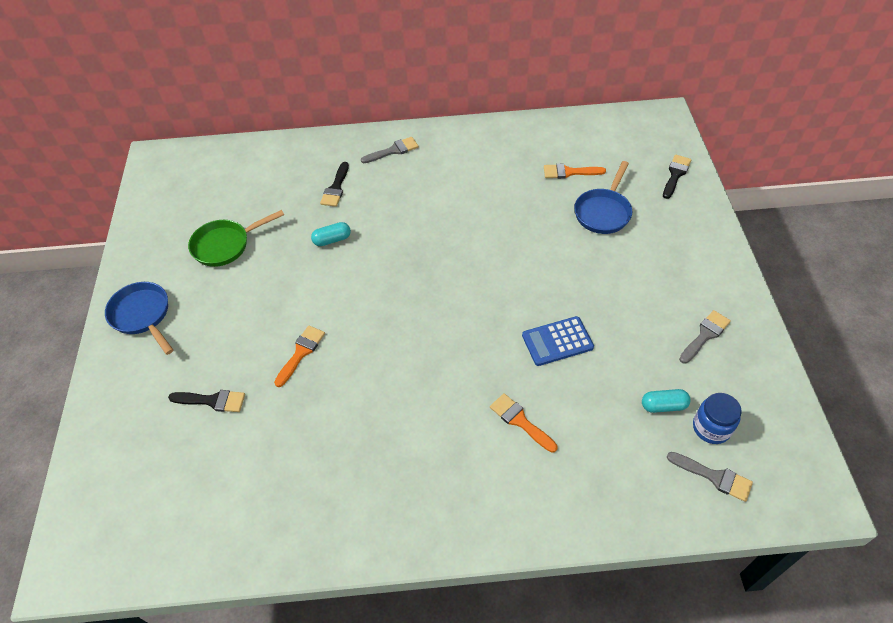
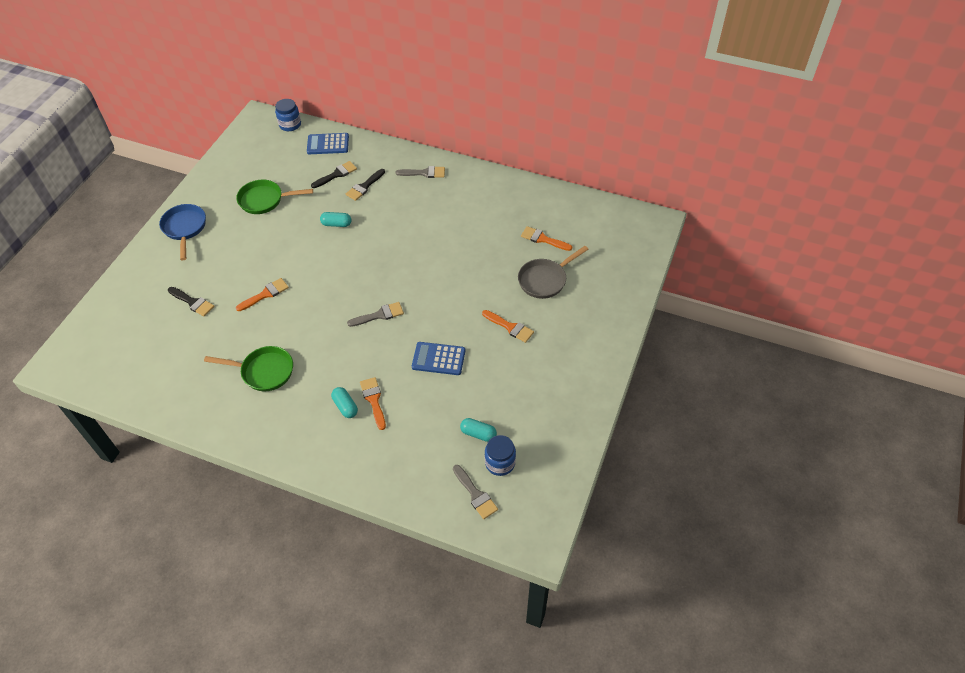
camera: 25 degrees right, 0 degrees up
blue pan [574,161,632,234] -> grey pan [518,246,588,299]
black brush [663,155,691,199] -> black brush moved to [311,161,357,188]
grey brush [679,310,731,364] -> grey brush moved to [347,302,404,327]
none -> green pan [204,346,293,391]
none -> blue jar [275,99,301,131]
none -> blue calculator [307,133,349,154]
none -> turquoise capsule [331,387,358,418]
none -> orange brush [482,310,534,343]

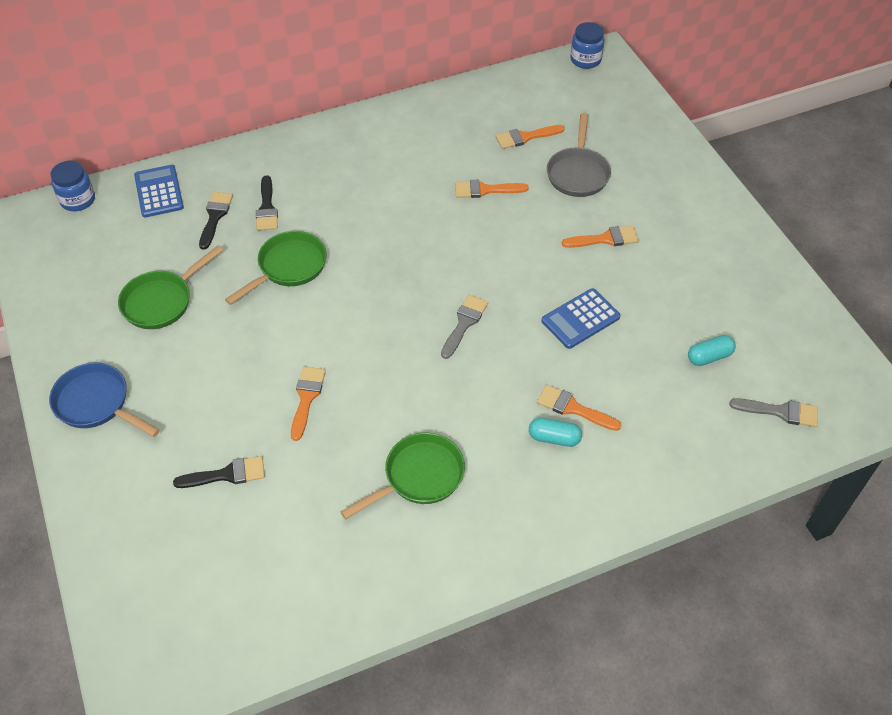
camera: 45 degrees left, 0 degrees up
blue calculator [307,133,349,154] -> blue calculator turned 120 degrees clockwise [134,165,184,217]
turquoise capsule [320,212,351,227] -> green pan [225,231,326,305]
grey brush [395,166,445,178] -> none
blue jar [485,435,516,476] -> blue jar moved to [570,22,605,69]
none -> orange brush [455,180,529,198]

